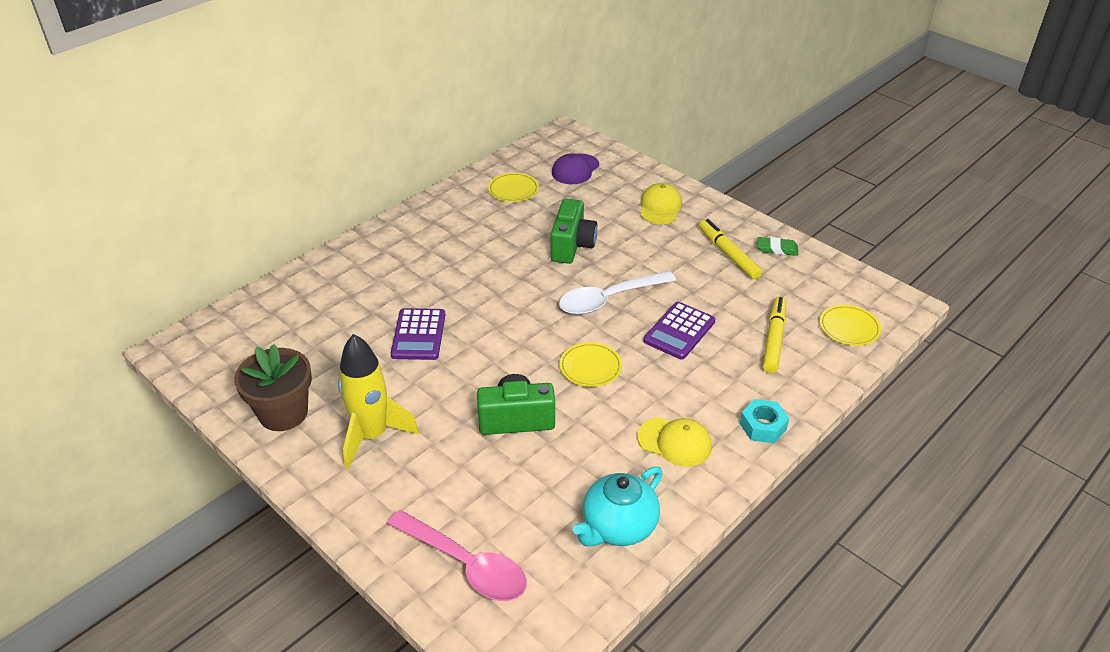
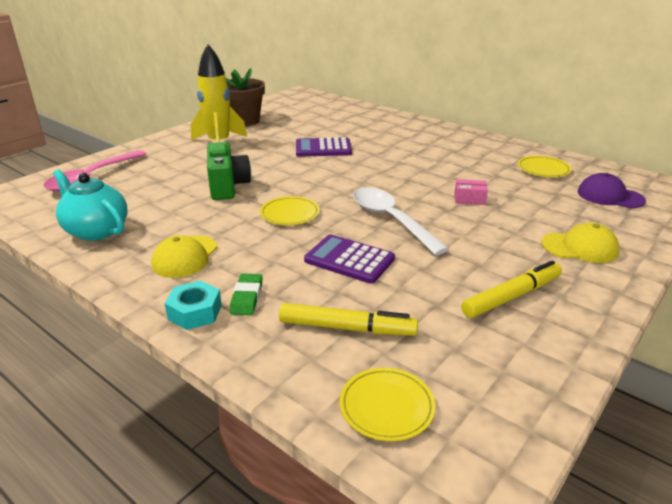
camera: 85 degrees right, 10 degrees down
green camera [550,199,597,264] -> pink box [454,179,488,205]
green eraser [758,237,798,256] -> green eraser moved to [230,273,263,315]

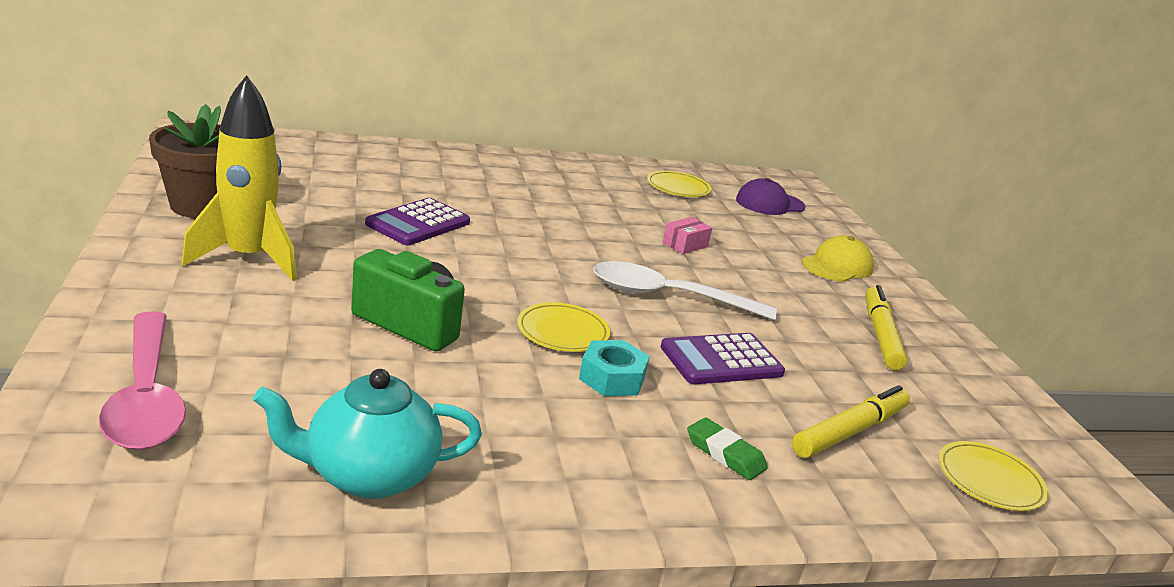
camera: 55 degrees left, 5 degrees down
yellow cap [151,235,218,278] -> none
turquoise nut [164,280,222,330] -> turquoise nut moved to [579,340,650,396]

